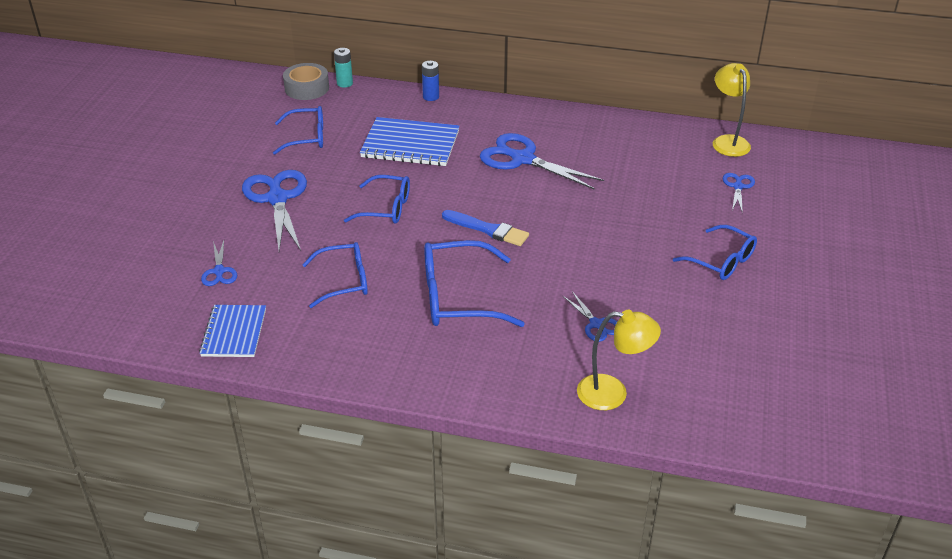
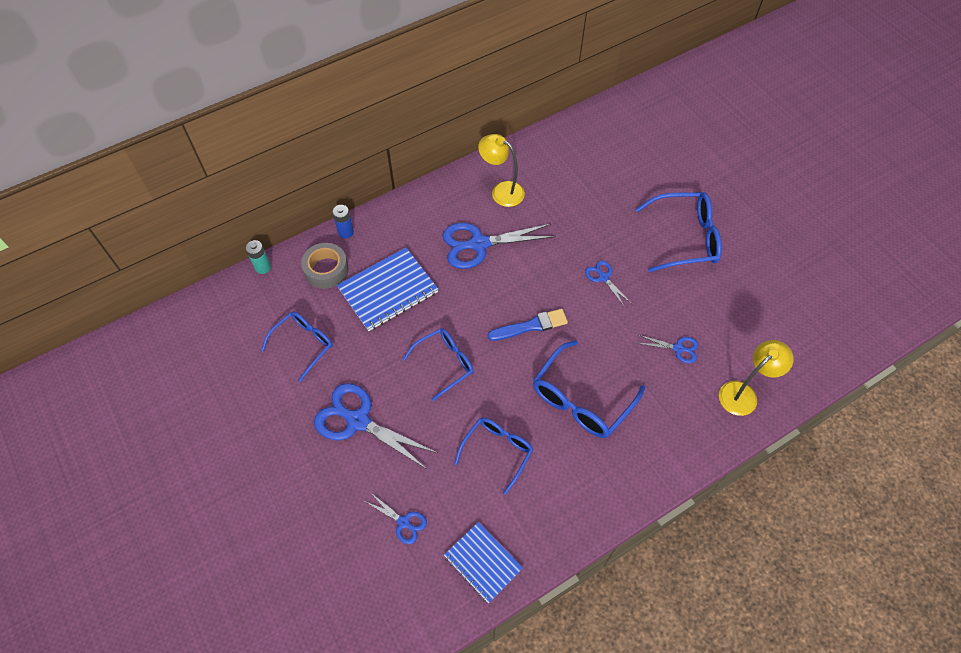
camera: 45 degrees left, 20 degrees up
grey tape [283,63,329,100] -> grey tape moved to [301,243,349,289]
blue glasses [673,225,757,280] -> blue glasses [635,192,722,272], size x1.51
yellow lamp [713,63,751,157] -> yellow lamp moved to [478,134,525,207]
blue scissors [723,173,755,213] -> blue scissors moved to [585,260,632,306]

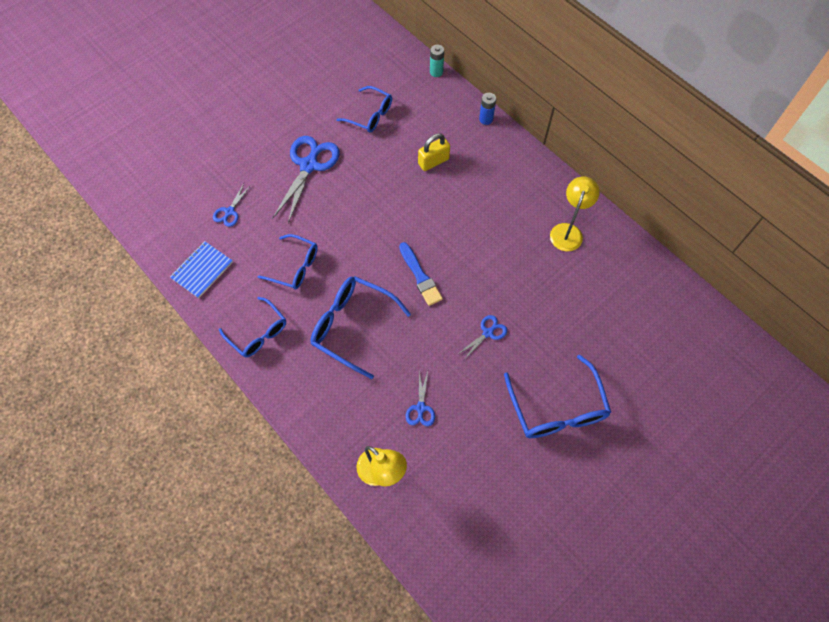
camera: 80 degrees right, 5 degrees up
grey tape [301,243,349,289] -> none
blue notebook [337,248,438,331] -> yellow padlock [418,133,450,171]
blue glasses [403,328,474,401] -> blue glasses moved to [219,297,286,357]
blue scissors [442,223,556,269] -> none

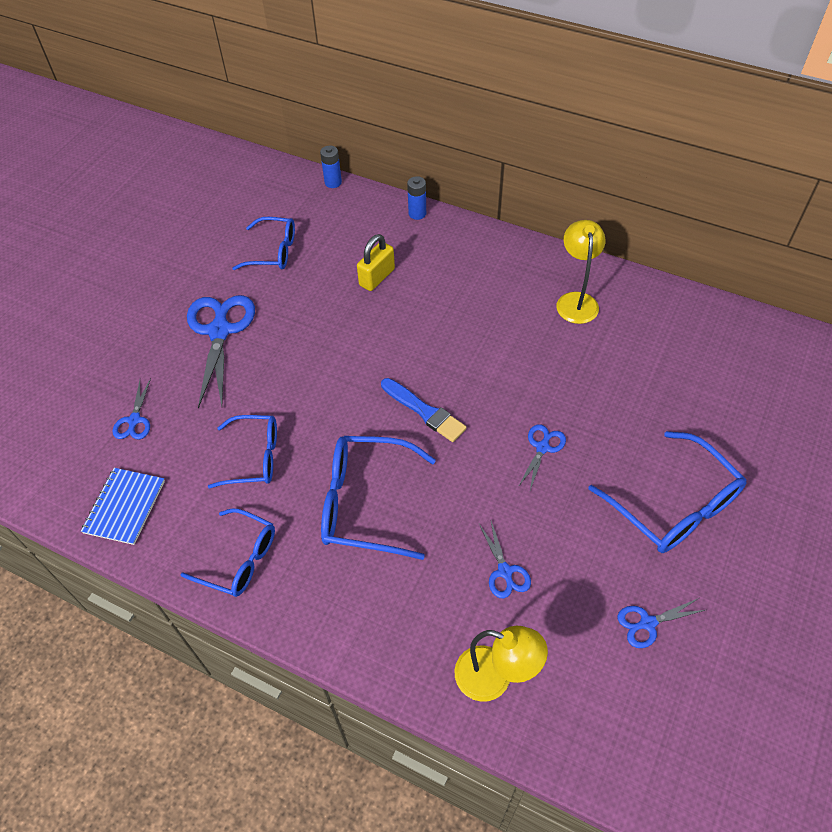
camera: 20 degrees left, 10 degrees down
turquoise battery [430,45,444,77] -> blue battery [320,146,342,188]
none -> blue scissors [617,598,705,648]

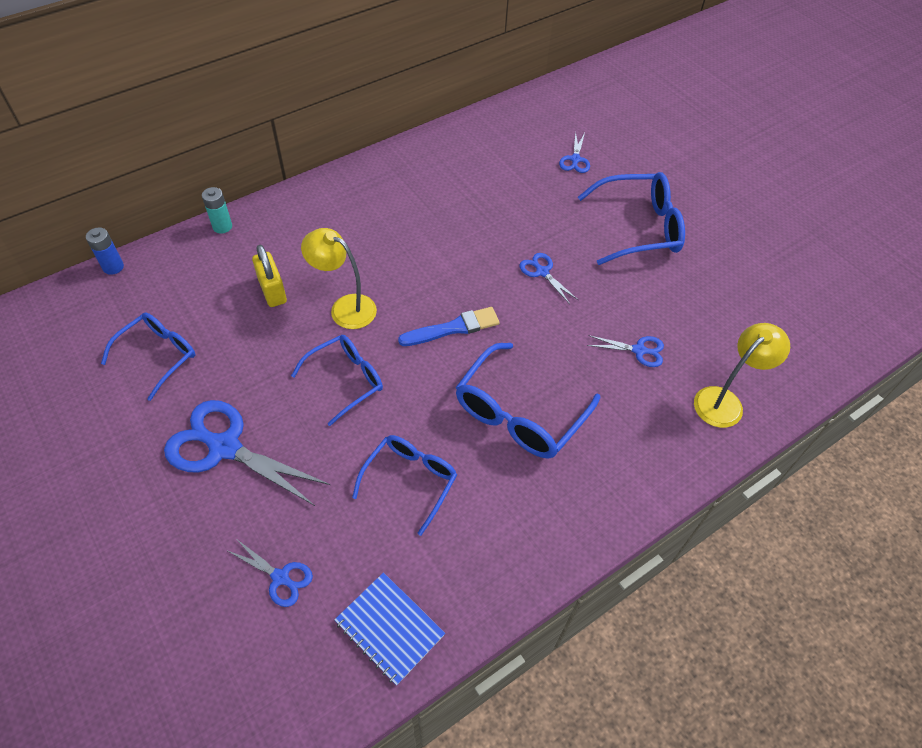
camera: 65 degrees left, 0 degrees up
blue glasses [180,508,275,597] -> blue glasses moved to [291,335,383,426]
blue battery [407,176,426,220] -> turquoise battery [202,187,232,234]
yellow lamp [556,220,606,324] -> yellow lamp moved to [301,228,377,329]
blue scissors [617,598,705,648] -> blue scissors moved to [559,131,590,173]

